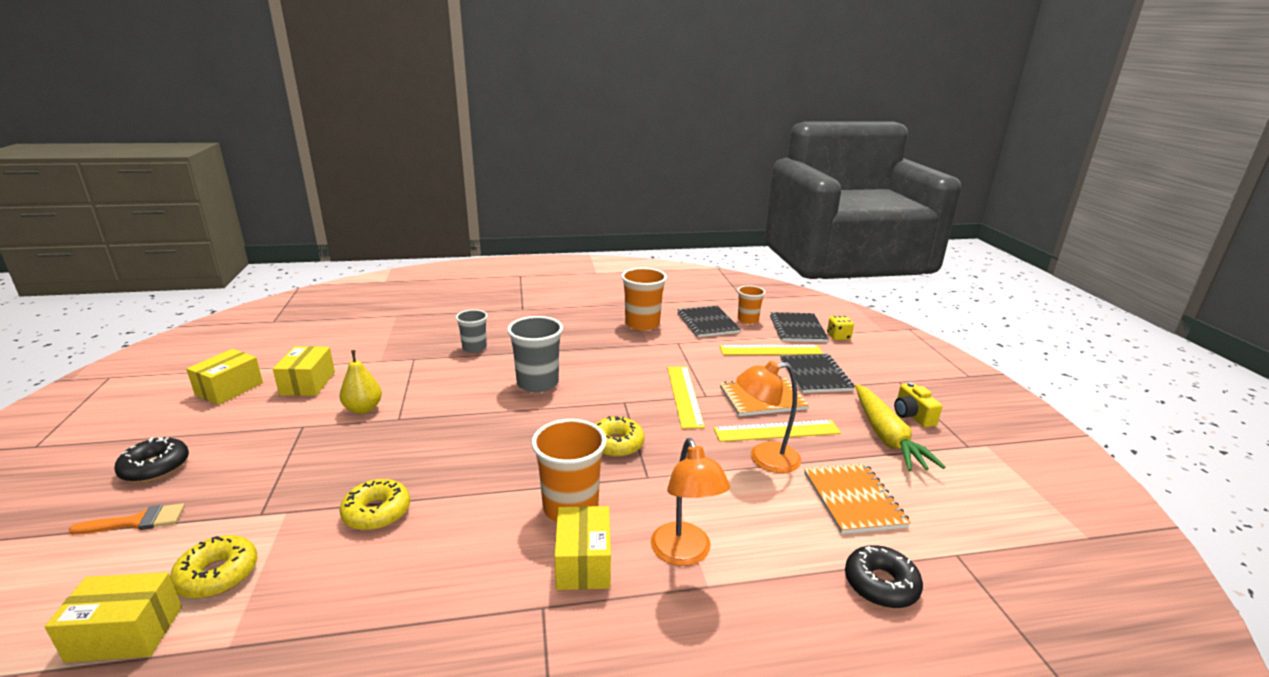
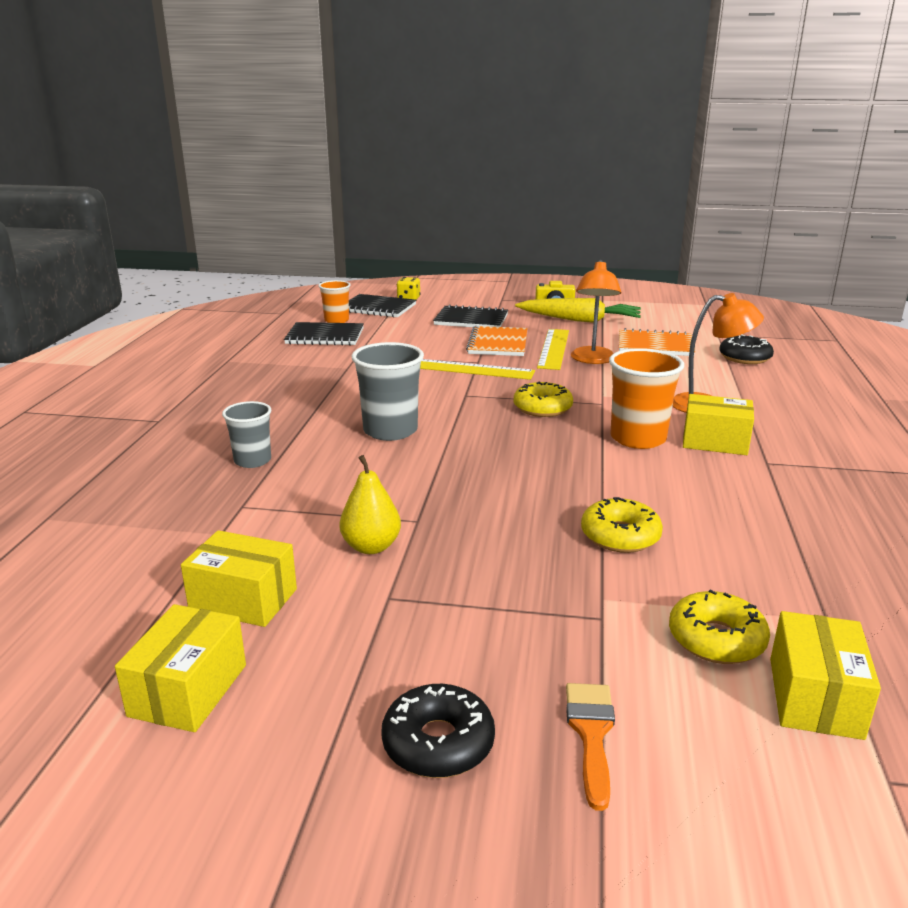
camera: 70 degrees left, 0 degrees up
yellow box [186,349,263,405] -> yellow box turned 60 degrees clockwise [115,604,246,732]
orange cup [621,268,667,330] -> none
yellow ruler [720,345,823,355] -> none

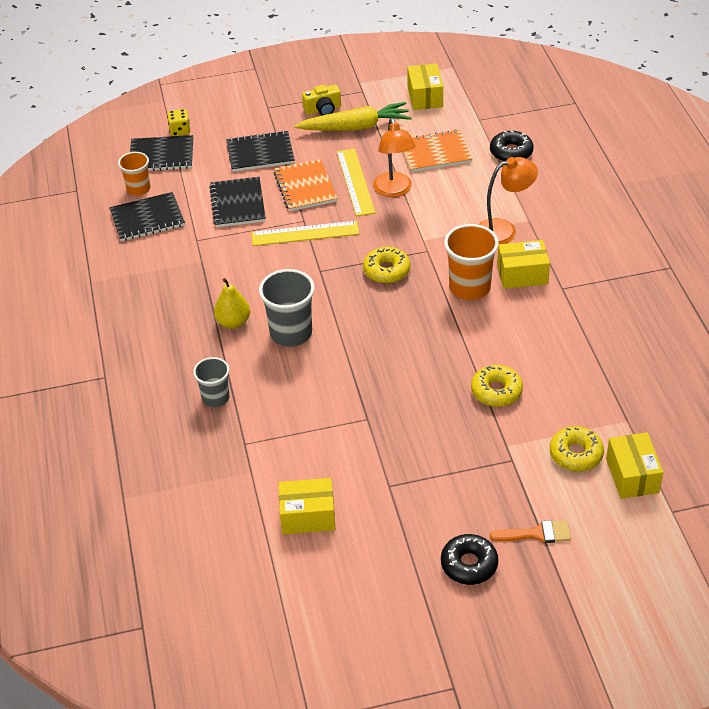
camera: 20 degrees left, 20 degrees up
yellow box [115,604,246,732] -> yellow box moved to [407,63,443,110]
yellow pear [339,455,401,554] -> yellow pear moved to [214,278,250,329]
orange brush [566,683,615,811] -> orange brush turned 105 degrees clockwise [490,520,571,543]
none -> black notebook [209,177,266,227]

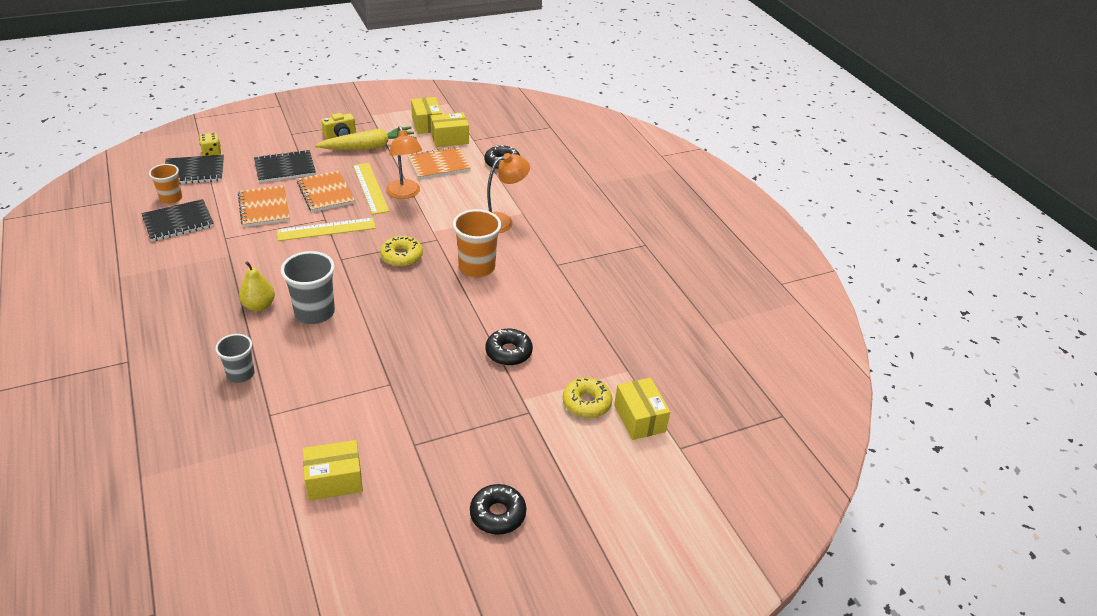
camera: 15 degrees left, 5 degrees down
black notebook [209,177,266,227] -> orange notebook [238,185,290,227]
yellow donut [471,365,523,407] -> black donut [486,329,533,366]
orange brush [490,520,571,543] -> none
yellow box [497,240,550,289] -> yellow box moved to [431,112,469,147]

